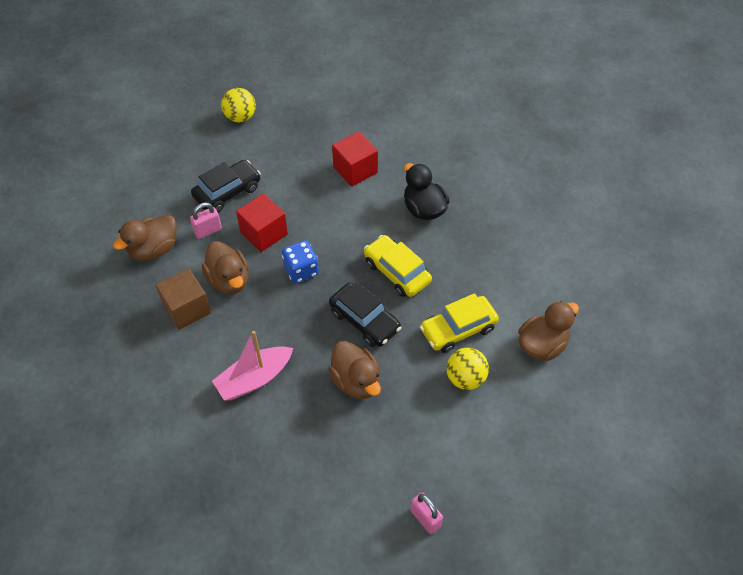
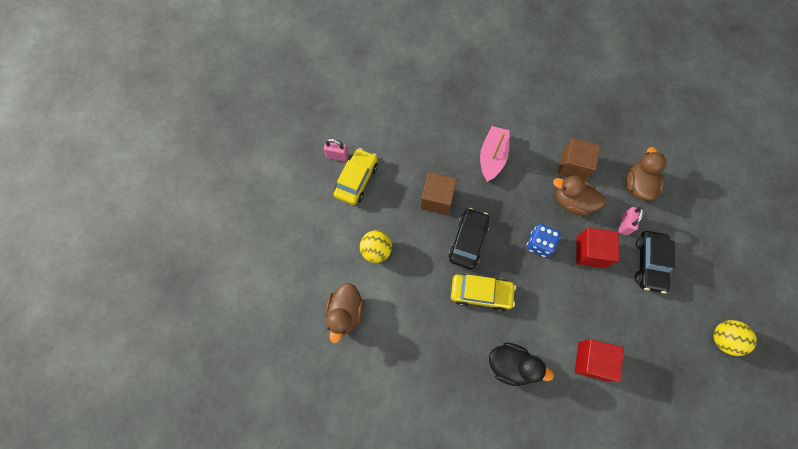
camera: 140 degrees right, 15 degrees up
brown duck [328,341,381,399] -> brown cube [420,172,457,215]
black car [329,282,401,347] -> black car turned 105 degrees clockwise [448,208,490,270]
yellow car [420,293,499,353] -> yellow car moved to [334,148,378,205]

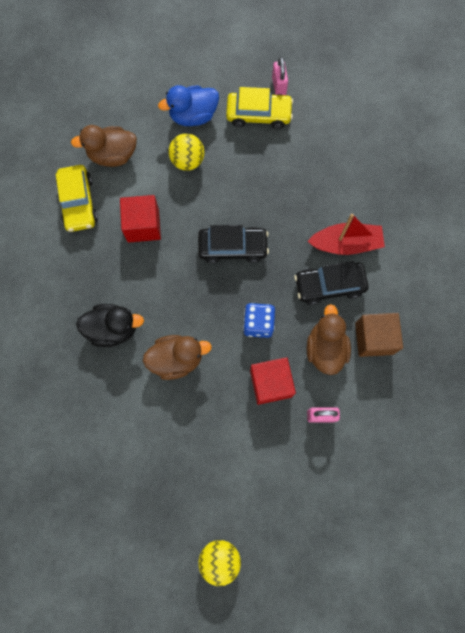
camera: 70 degrees right, 5 degrees up
brown cube [420,172,457,215] -> none
yellow car [451,273,516,312] -> yellow car moved to [56,165,98,232]
pink boat [480,126,510,182] -> red boat [308,214,385,255]
black duck [489,343,554,386] -> black duck turned 90 degrees counterclockwise [76,304,144,347]
red cube [575,339,624,382] -> red cube moved to [120,195,161,243]
brown duck [626,147,666,201] -> brown duck moved to [143,335,212,380]
black car [635,231,675,293] -> black car moved to [294,261,369,305]
none -> blue duck [158,85,219,126]

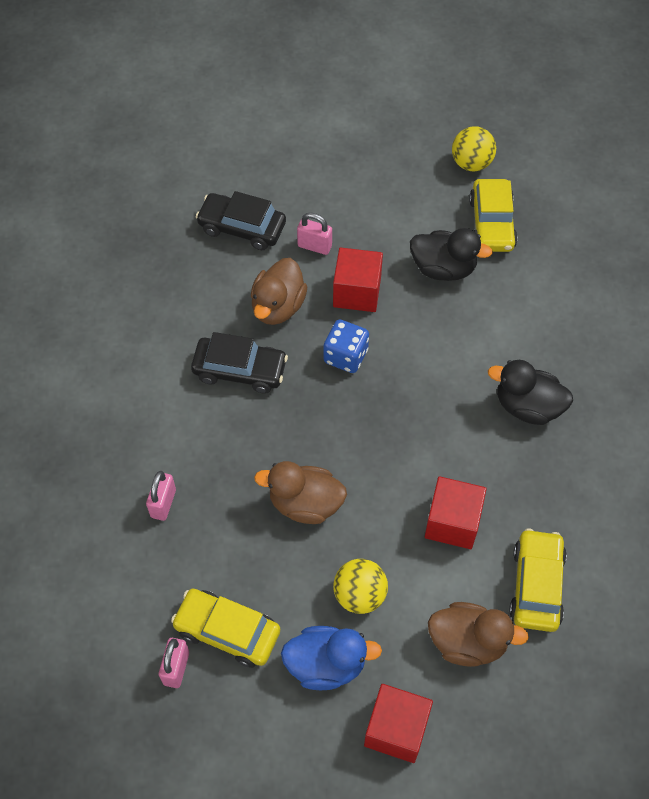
camera: 160 degrees left, 15 degrees down
brown duck [143,335,212,380] -> brown duck moved to [254,461,347,524]
black car [198,225,269,264] -> black car moved to [196,191,286,250]
red boat [308,214,385,255] -> none
brown cube [355,313,403,357] -> none
none -> pink padlock [146,471,176,521]
none -> red cube [364,684,433,763]
none -> black duck [410,228,493,281]
none -> yellow car [469,179,518,252]

